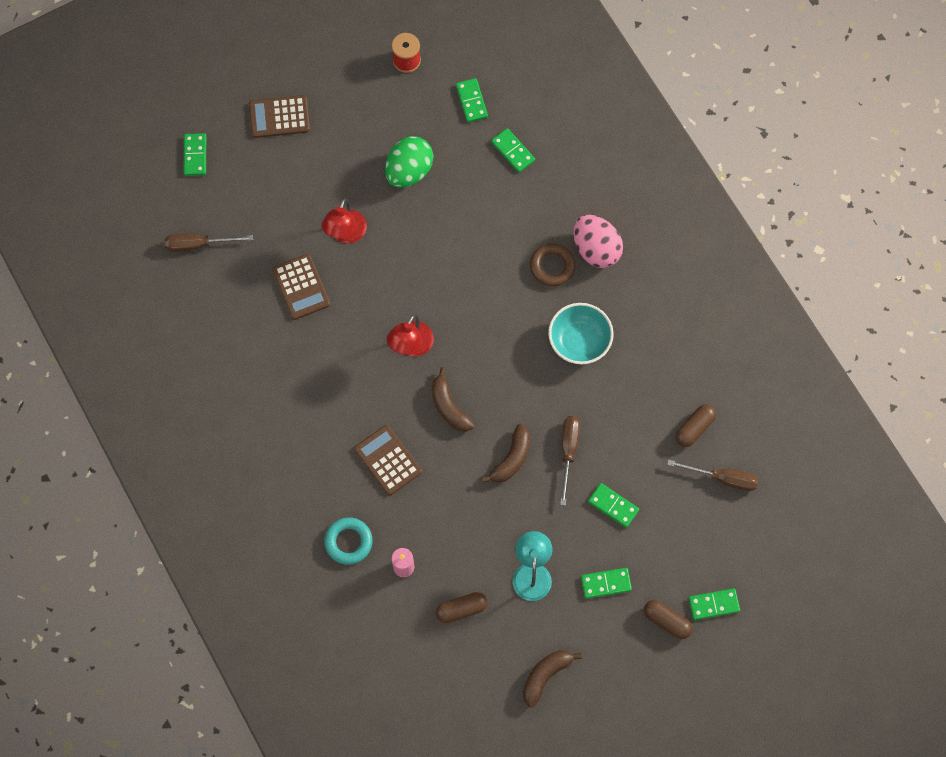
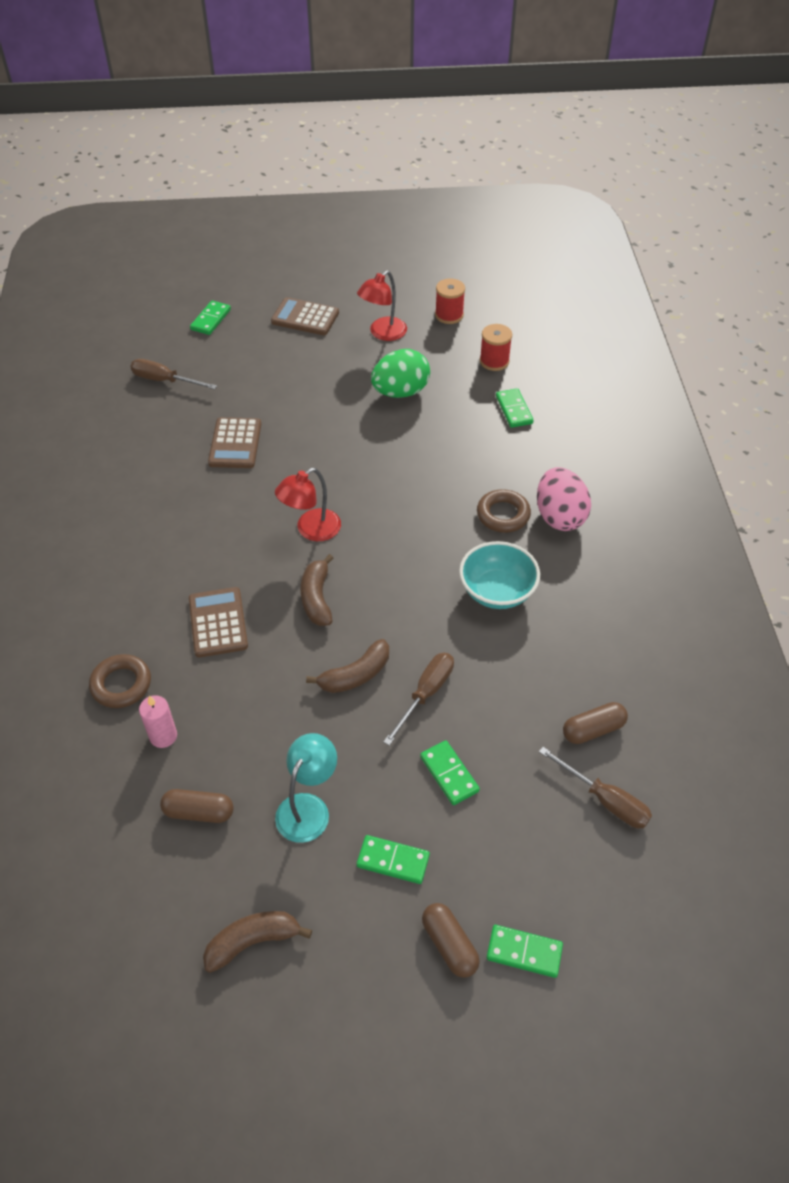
camera: 25 degrees right, 20 degrees down
red lamp [321,198,367,243] -> red lamp moved to [357,270,407,341]
turquoise ring [324,517,373,565] -> brown ring [89,654,151,708]
green domino [456,78,488,123] -> red spool [480,324,512,371]

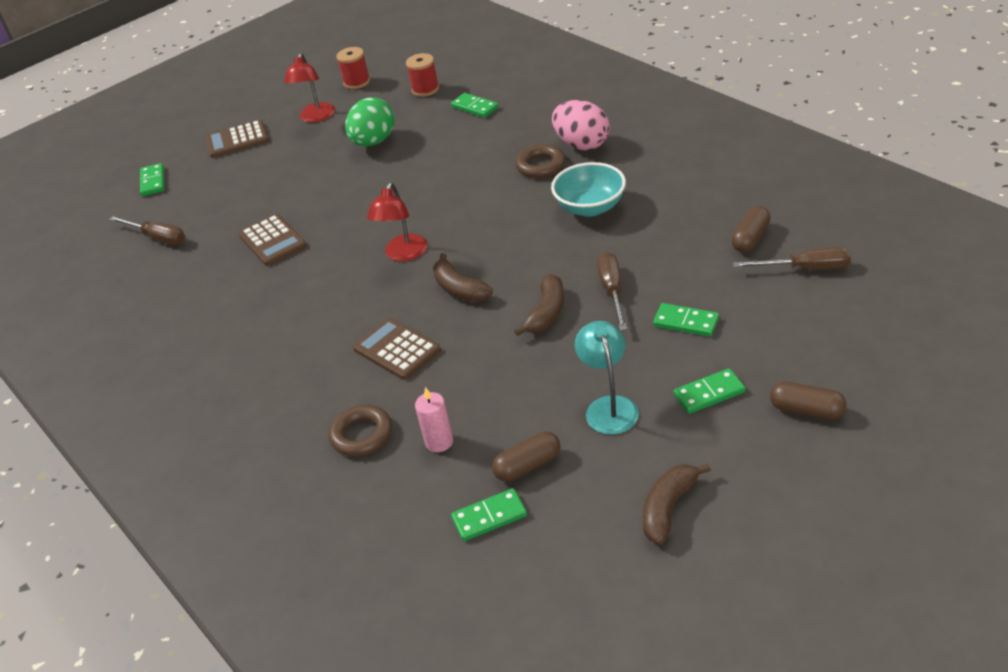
camera: 30 degrees left, 10 degrees down
brown screwdriver [130,359,217,390] -> brown screwdriver turned 135 degrees counterclockwise [109,216,185,245]
green domino [486,925,563,978] -> green domino moved to [451,488,527,541]

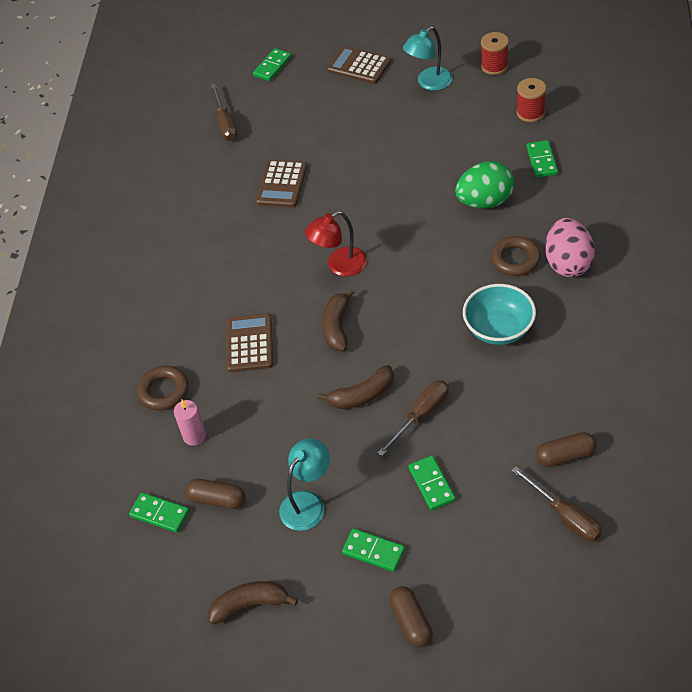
camera: 45 degrees right, 10 degrees up
red lamp [284,53,335,123] -> turquoise lamp [403,26,453,91]
green egg [345,97,394,146] -> green egg moved to [455,161,514,208]

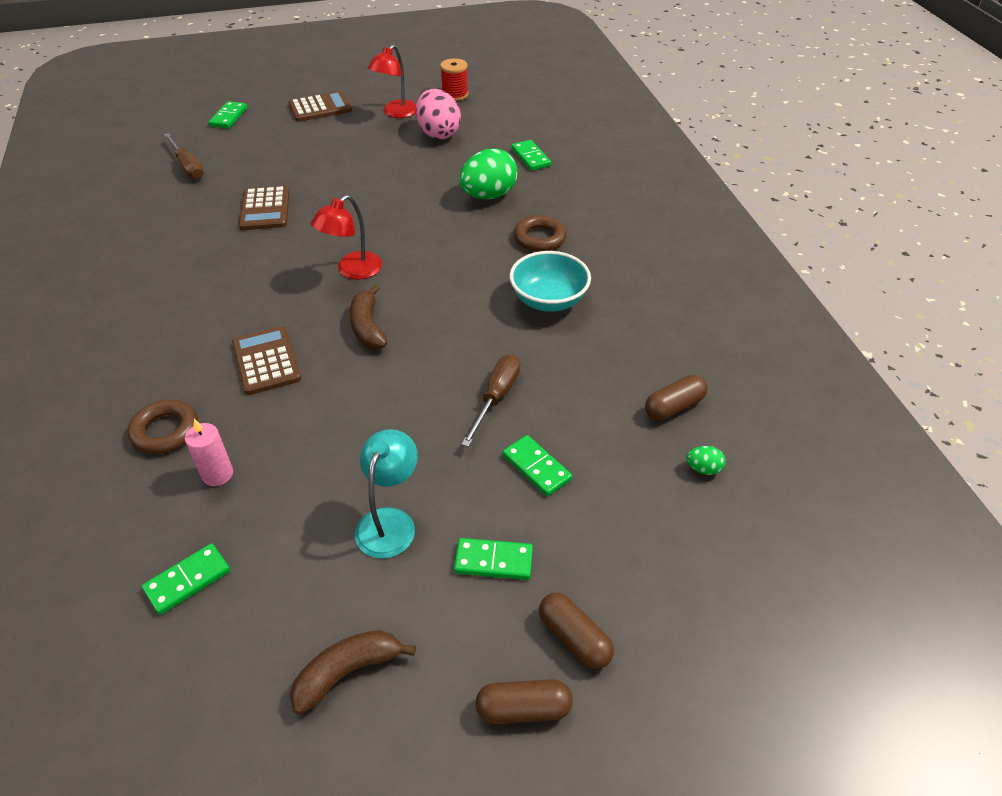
camera: 25 degrees left, 5 degrees down
green domino [129,492,189,533] -> green domino turned 45 degrees counterclockwise [142,543,230,615]
brown capsule [186,479,245,509] -> brown capsule moved to [475,679,573,724]
brown banana [318,365,394,409] -> none
brown calculator [327,46,391,84] -> brown calculator turned 150 degrees clockwise [288,91,352,122]
turquoise lamp [403,26,453,91] -> red lamp [367,45,416,118]
brown screwdriver [511,467,602,542] -> green egg [686,446,726,475]
red spool [517,78,546,122] -> none
pink egg [545,218,595,277] -> pink egg moved to [416,89,461,139]

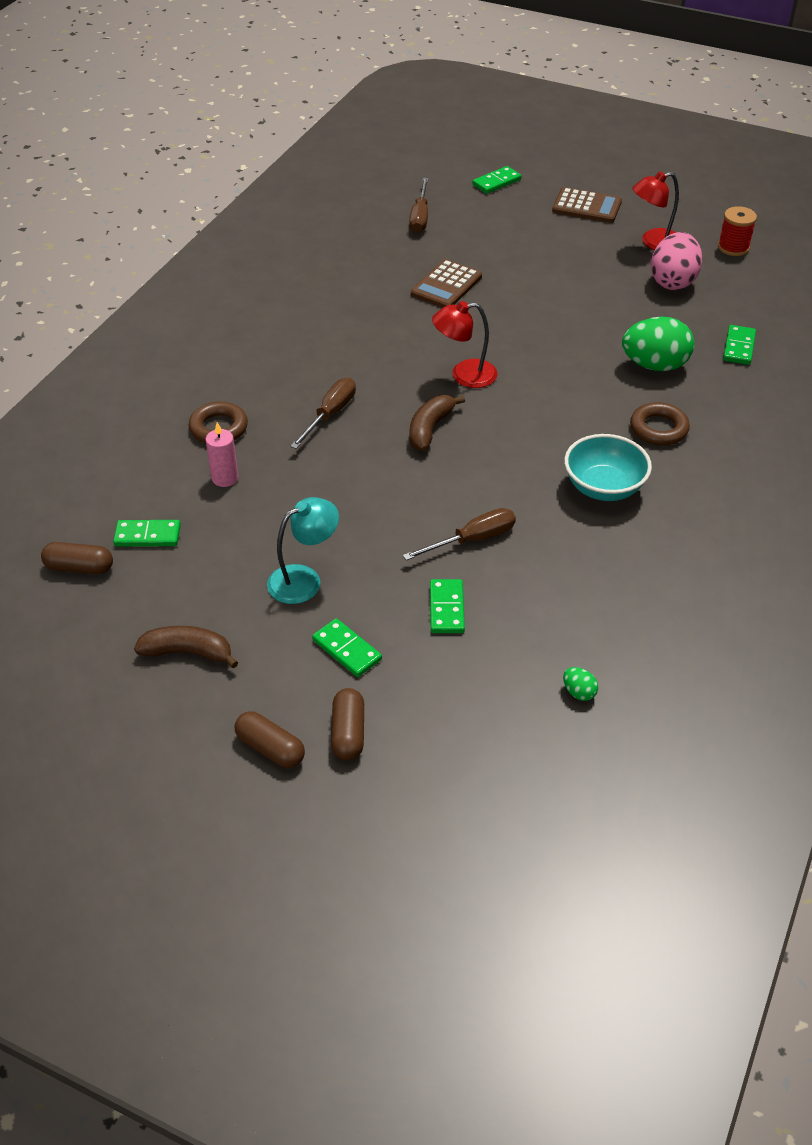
camera: 40 degrees right, 0 degrees up
brown calculator [232,326,301,395] -> brown screwdriver [290,378,356,449]
brown capsule [645,375,707,421] -> brown capsule moved to [41,542,113,574]

